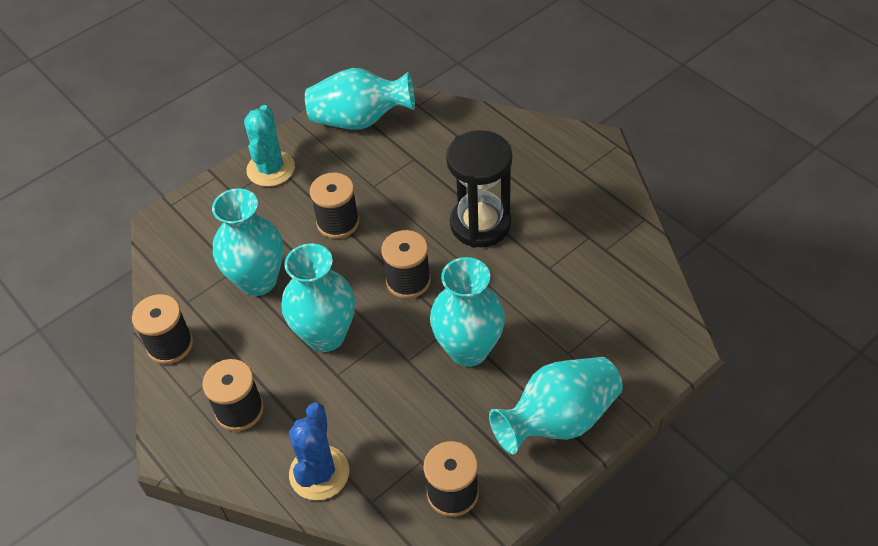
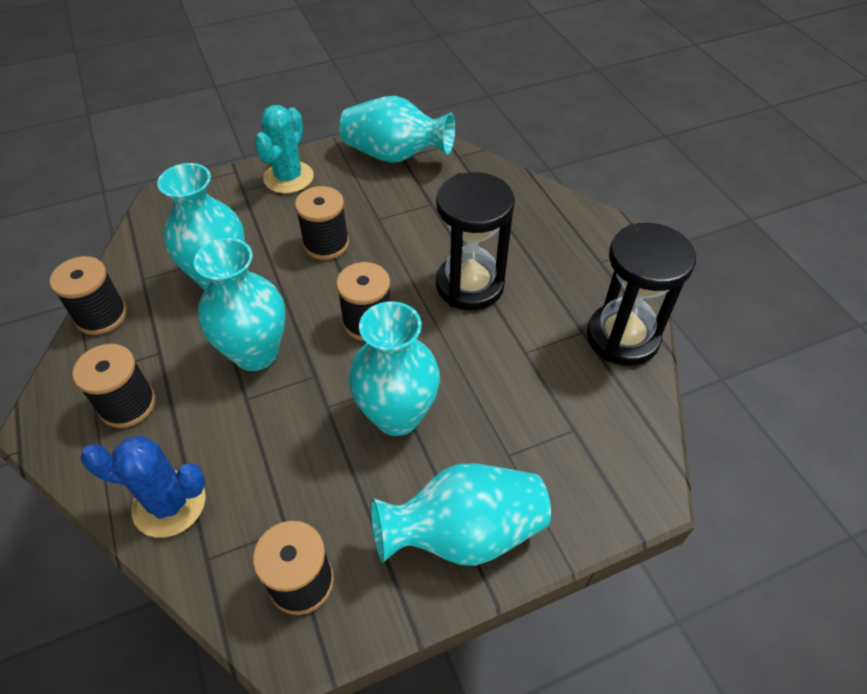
camera: 15 degrees right, 0 degrees up
blue cactus [289,403,349,500] -> blue cactus turned 75 degrees clockwise [81,435,206,538]
none -> black hourglass [587,223,697,366]

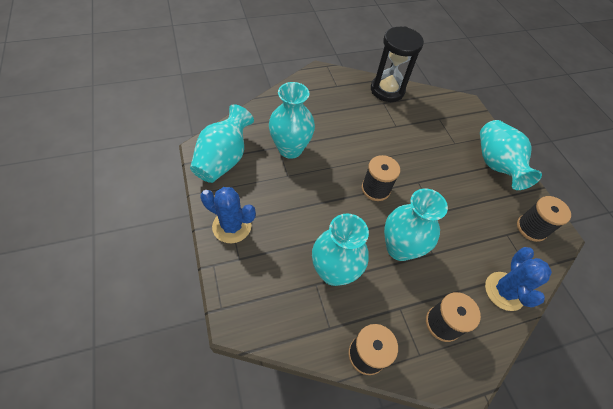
camera: 90 degrees left, 5 degrees up
turquoise cactus [254,105,314,193] -> blue cactus [200,187,256,243]
black spool [295,186,349,260] -> none
turquoise vase [349,301,440,436] -> turquoise vase moved to [269,82,315,159]
black hourglass [436,172,515,310] -> none

